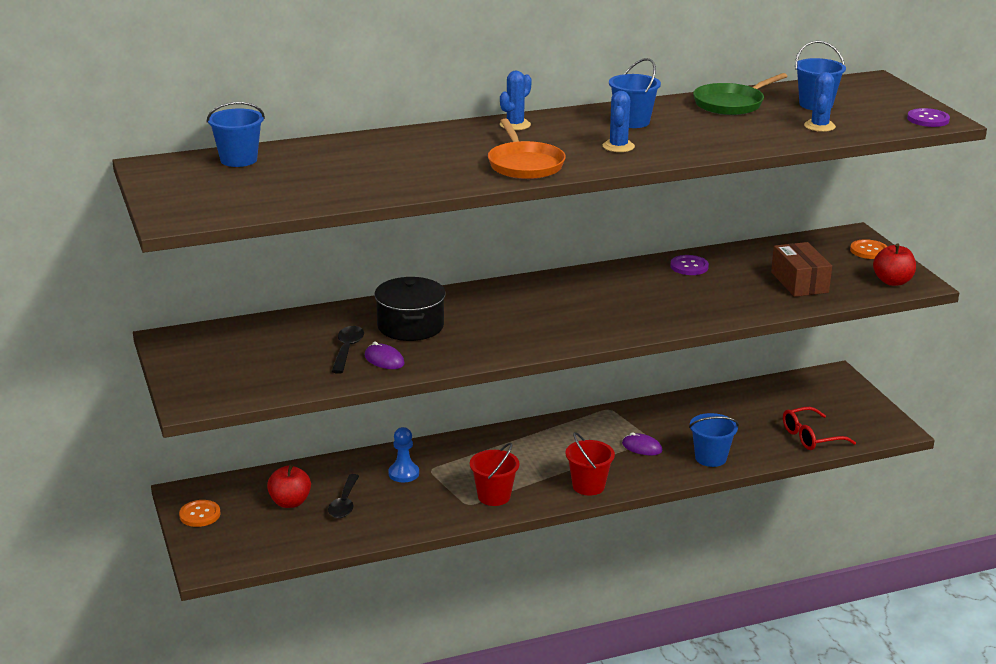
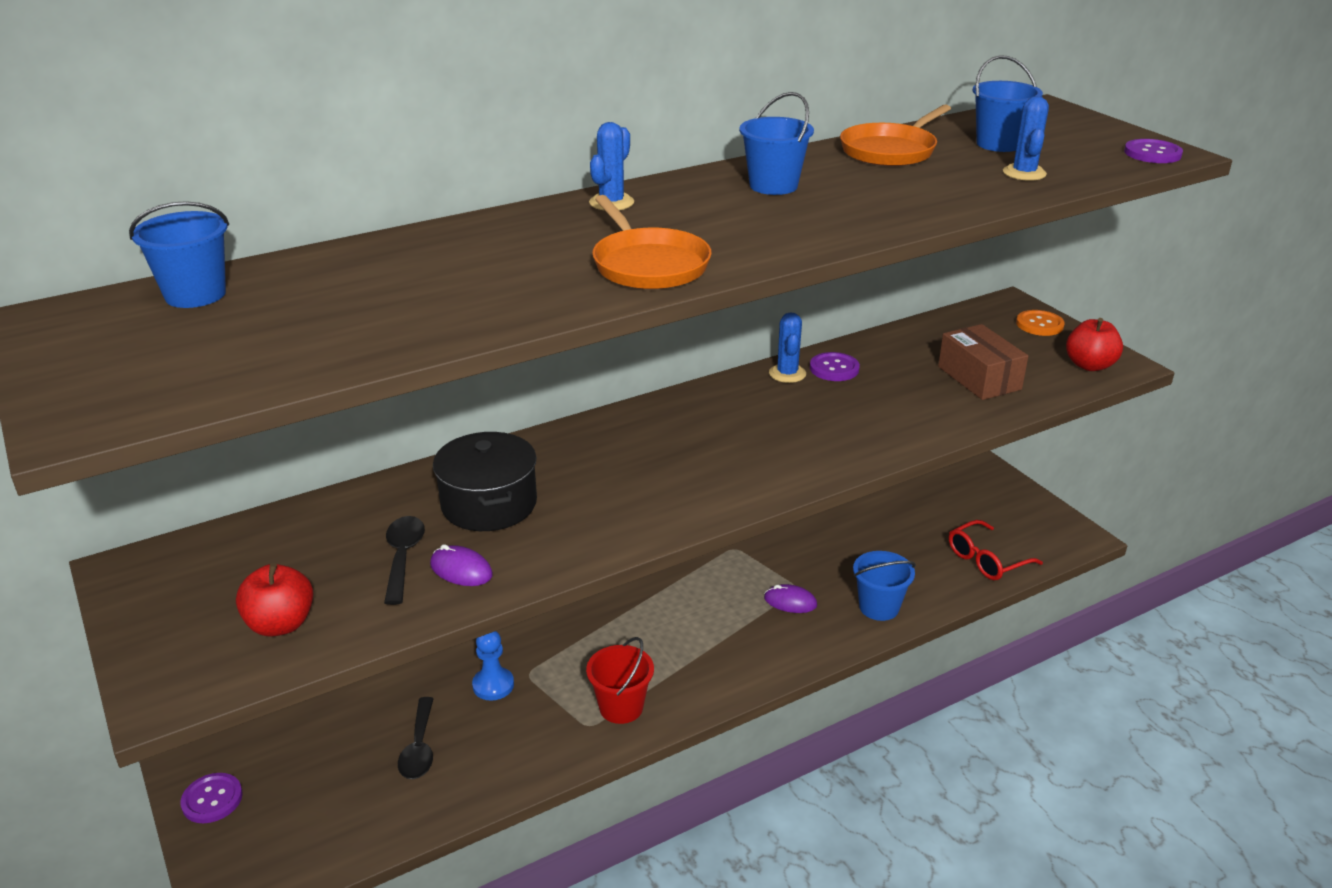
camera: 10 degrees left, 5 degrees up
orange button [179,500,220,527] -> purple button [180,773,243,823]
red apple [267,464,311,508] -> red apple moved to [236,563,313,637]
red bucket [565,432,615,496] -> none
blue cactus [603,91,635,152] -> blue cactus moved to [769,312,806,383]
green pan [693,73,788,115] -> orange pan [840,104,951,166]

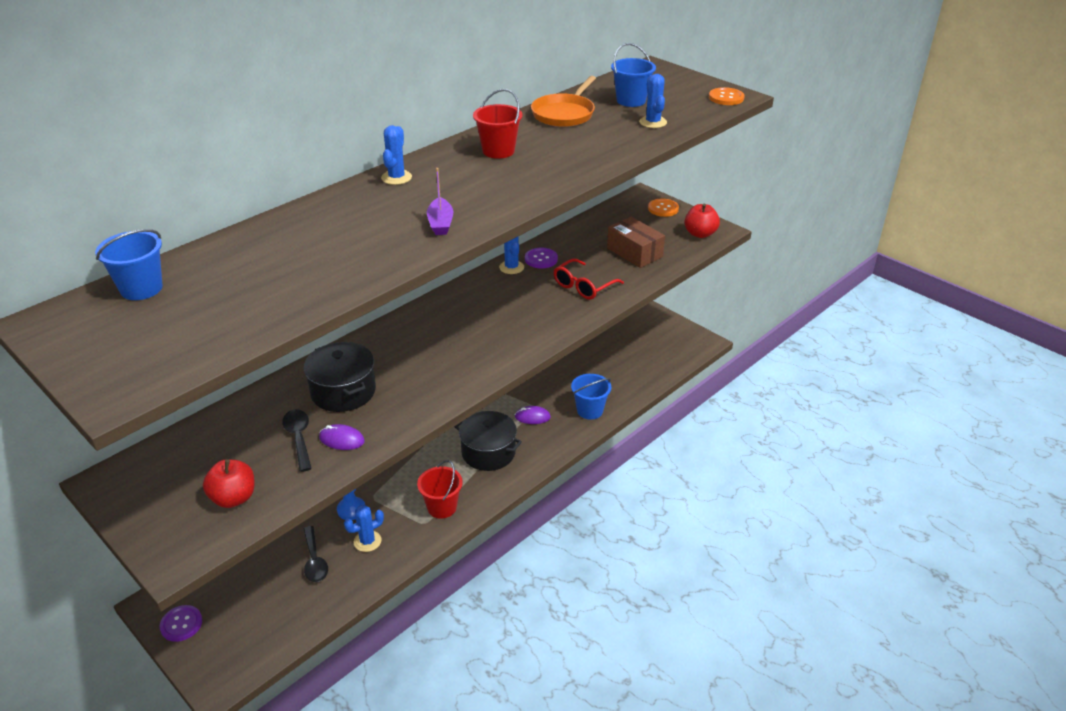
camera: 15 degrees left, 5 degrees up
orange pan [592,195,712,289] -> purple boat [427,168,453,235]
blue bucket [739,92,814,195] -> red bucket [473,89,523,159]
red glasses [949,520,1043,580] -> red glasses moved to [554,258,624,300]
purple button [1124,139,1183,163] -> orange button [709,87,745,105]
none -> blue cactus [344,505,384,552]
none -> black pot [455,411,522,471]

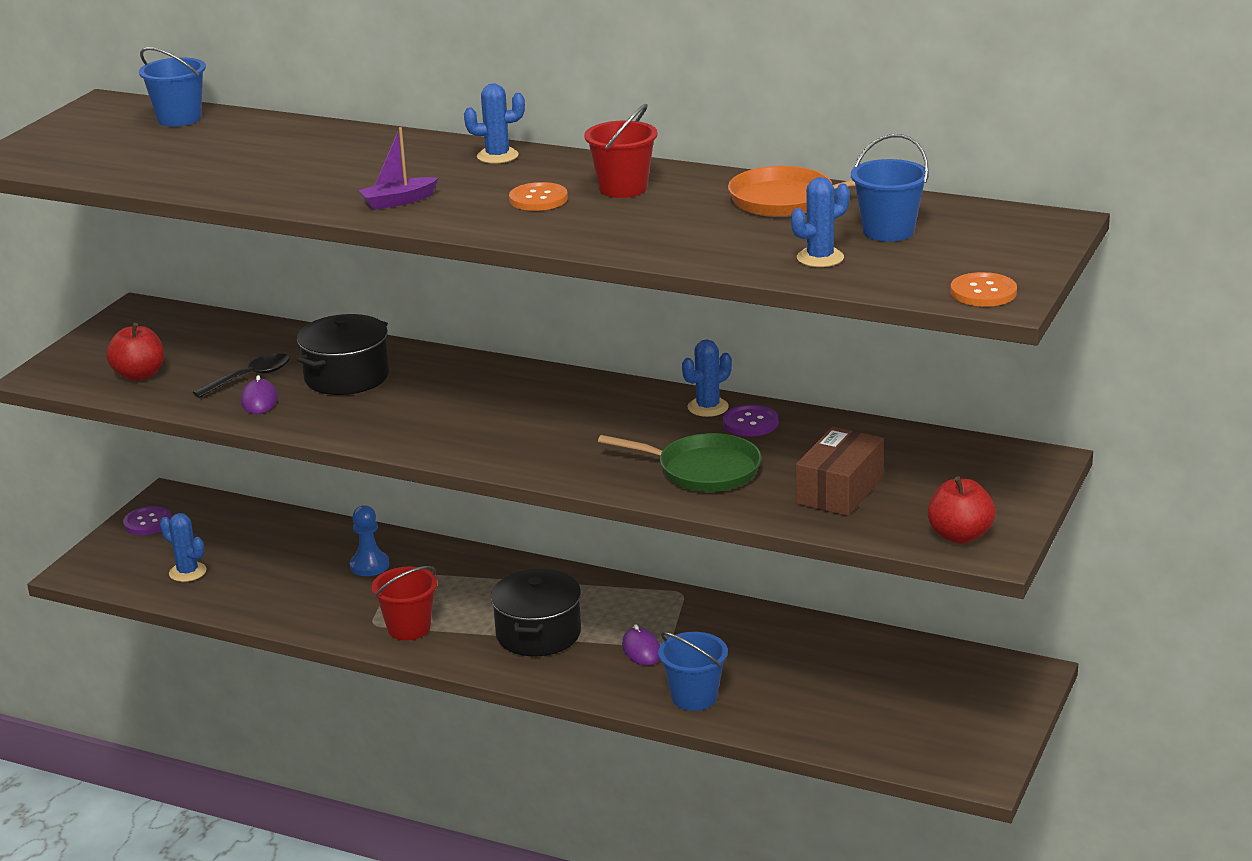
camera: 70 degrees right, 10 degrees down
black spoon [304,526,328,582] -> none
blue cactus [344,505,384,552] -> blue cactus moved to [160,513,207,582]
red glasses [554,258,624,300] -> green pan [598,433,761,492]
orange button [648,199,679,217] -> orange button moved to [509,182,568,211]

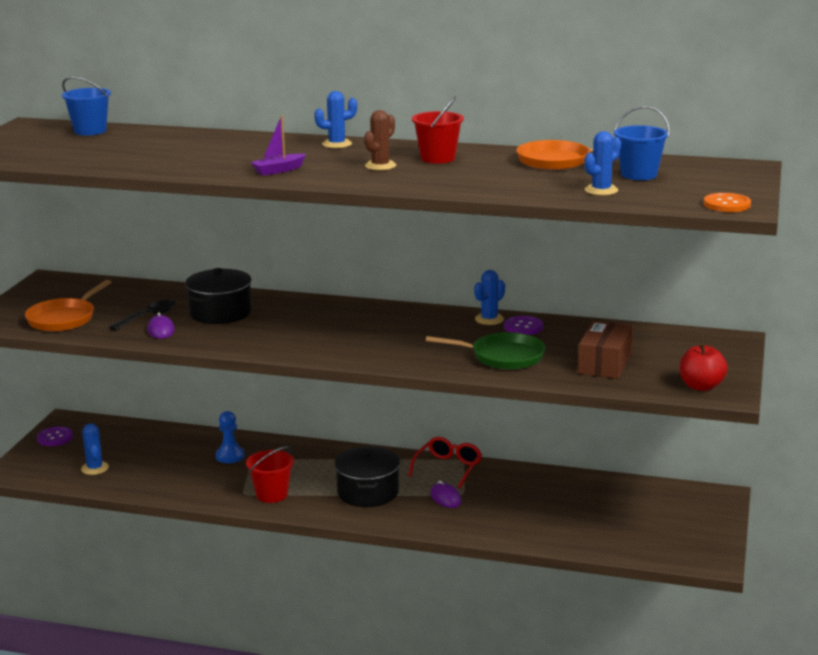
camera: 10 degrees left, 5 degrees down
red apple [106,323,164,381] -> orange pan [25,280,111,331]
blue cactus [160,513,207,582] -> blue cactus turned 45 degrees clockwise [81,423,109,475]
orange button [509,182,568,211] -> brown cactus [364,110,396,170]
blue bucket [658,632,728,711] -> none
none -> red glasses [408,437,482,488]

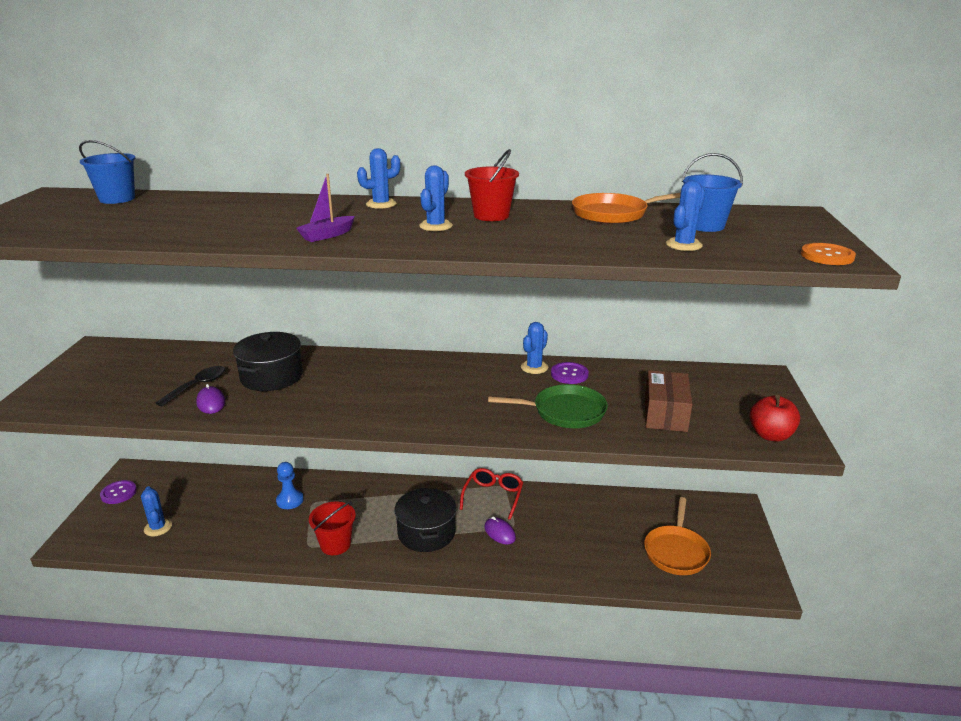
camera: 10 degrees left, 5 degrees up
orange pan [25,280,111,331] -> orange pan moved to [644,497,711,575]
brown cactus [364,110,396,170] -> blue cactus [419,166,453,231]

